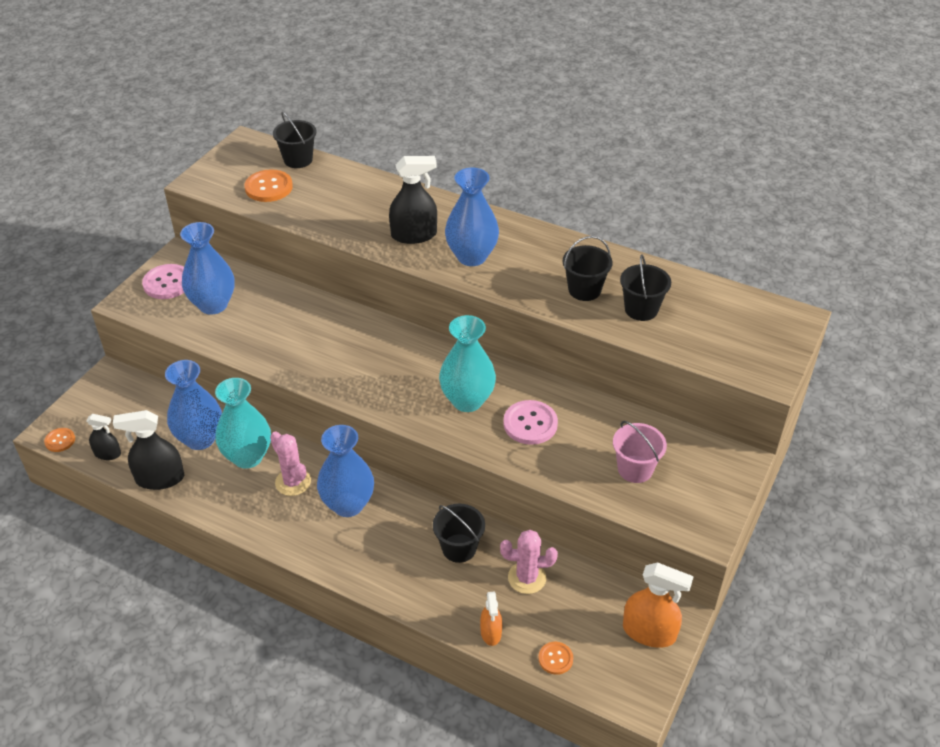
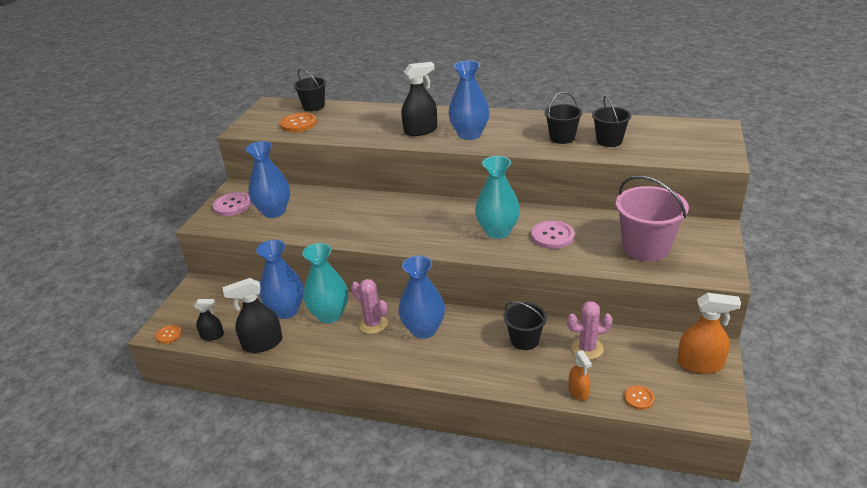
camera: 10 degrees left, 10 degrees down
pink bucket [613,421,667,483] -> pink bucket [616,176,689,262], size x1.64

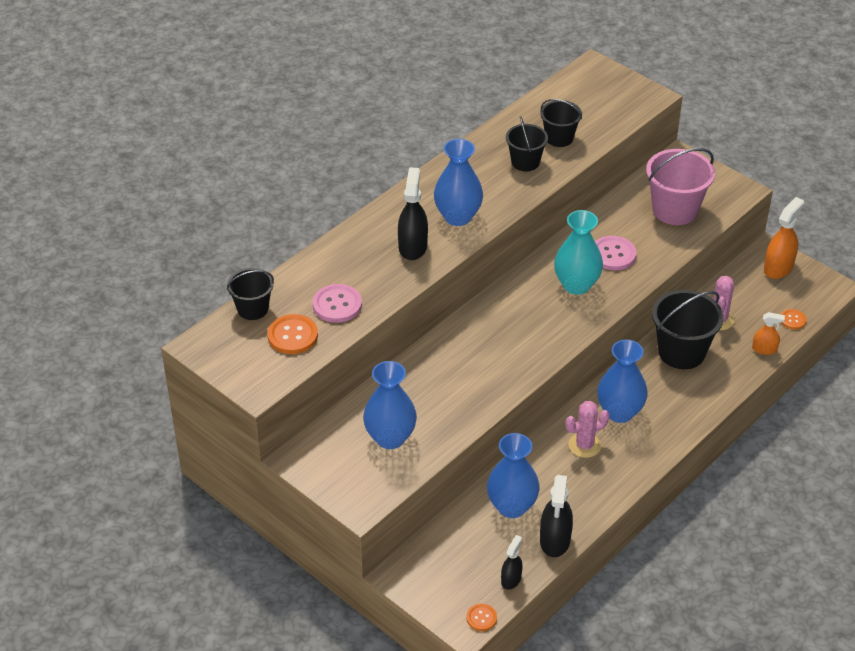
camera: 65 degrees left, 10 degrees up
pink button [213,192,252,216] -> pink button moved to [313,284,362,323]
turquoise vase [302,243,348,323] -> none
black bucket [504,302,547,350] -> black bucket [652,290,724,369], size x1.64

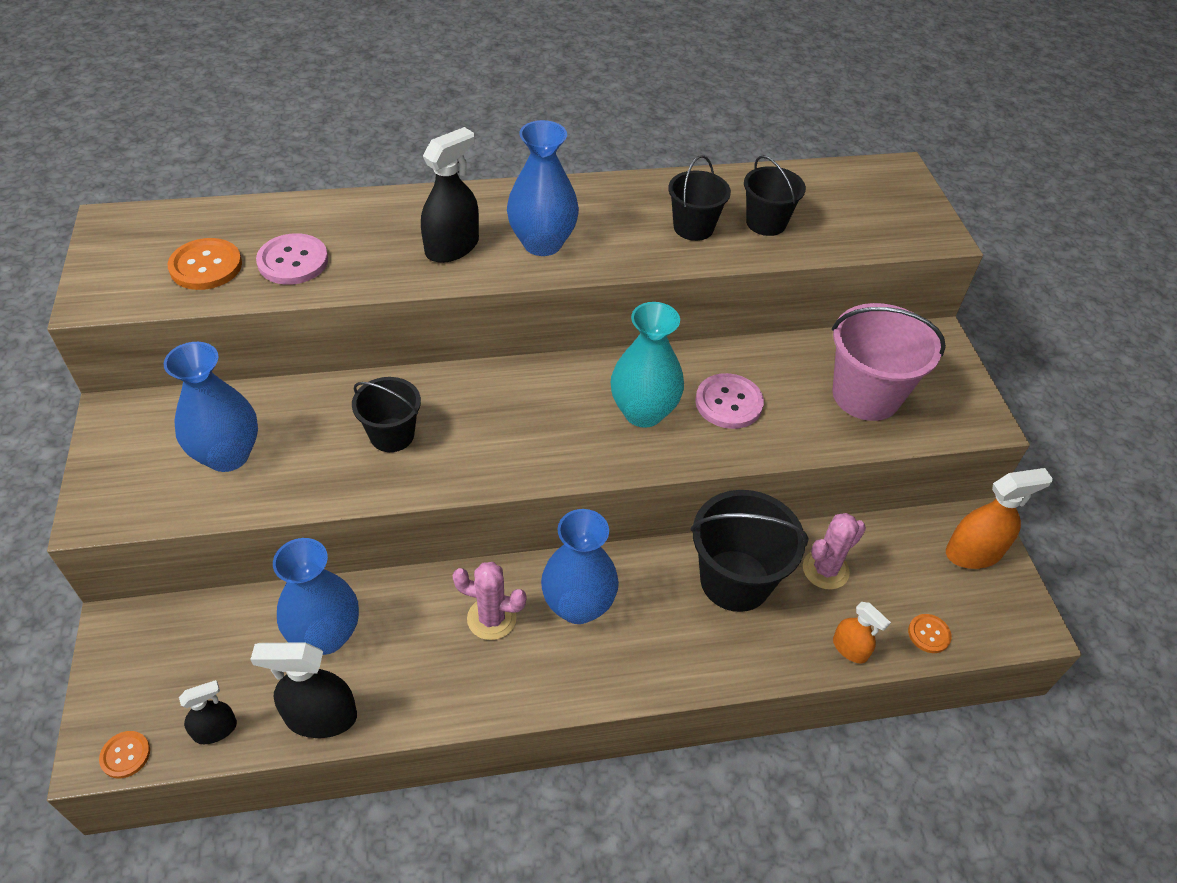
camera: 35 degrees right, 5 degrees up
black bucket [227,268,274,320] -> black bucket moved to [352,377,421,452]
black spray bottle [540,475,573,557] -> black spray bottle turned 45 degrees clockwise [250,643,357,738]

